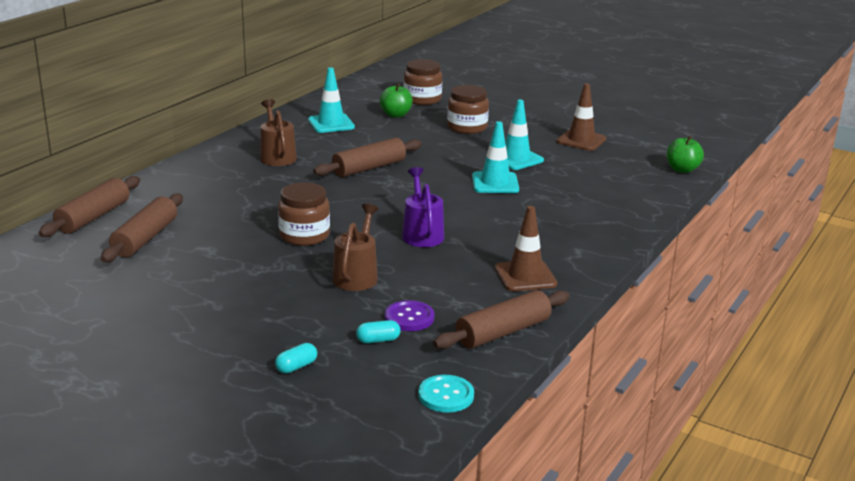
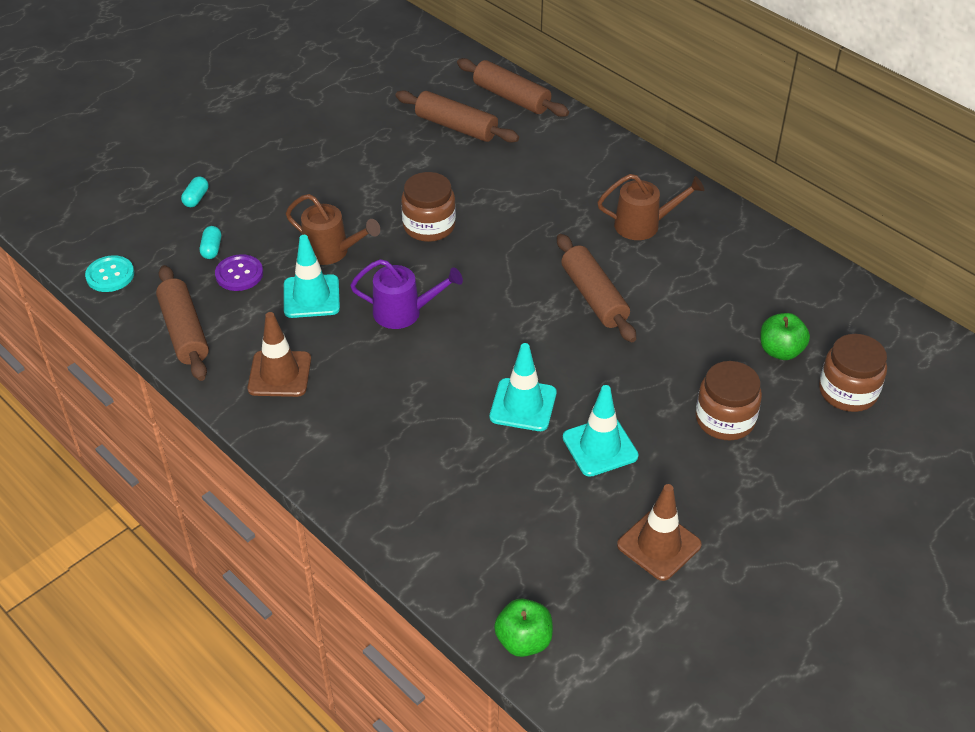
camera: 105 degrees right, 20 degrees up
turquoise capsule [275,343,317,373] -> turquoise capsule turned 45 degrees clockwise [181,176,208,207]
turquoise traffic cone [308,67,355,133] -> turquoise traffic cone moved to [284,235,340,318]

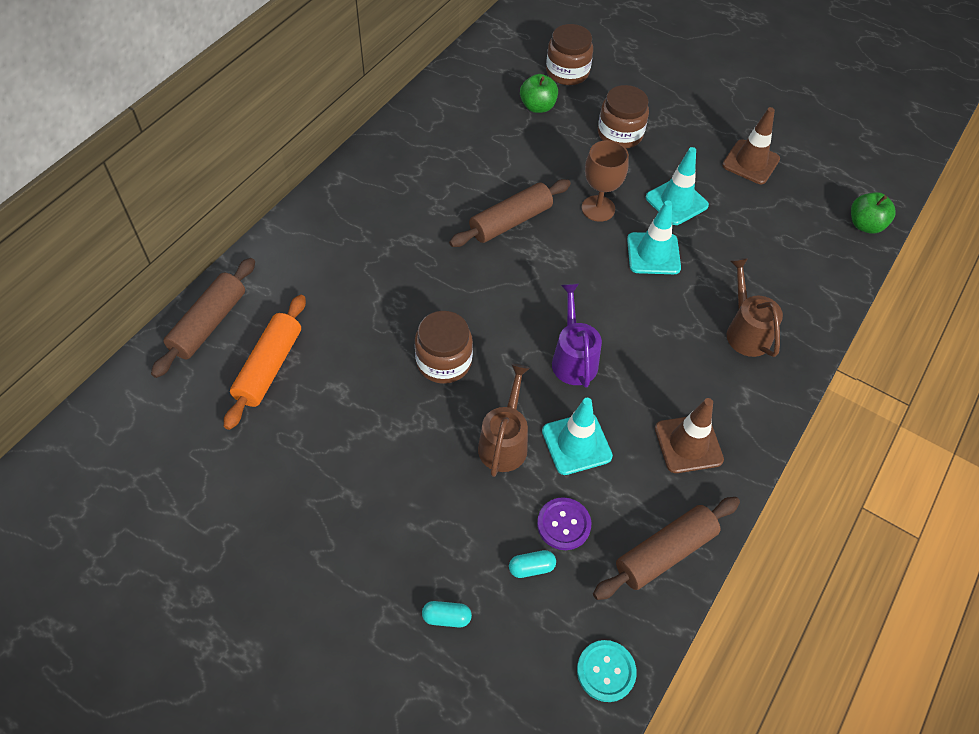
camera: 105 degrees left, 10 degrees up
brown rolling pin [395,90,519,143] -> orange rolling pin [224,295,306,430]
brown watering can [597,174,704,240] -> brown watering can moved to [727,258,783,357]
none -> brown goblet [581,140,629,222]

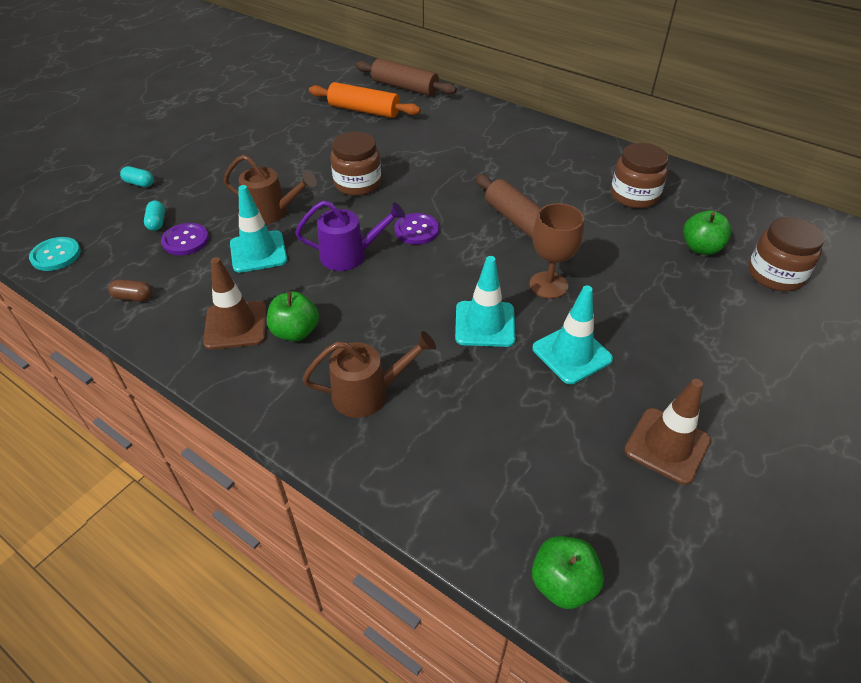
camera: 95 degrees right, 10 degrees down
turquoise capsule [422,601,472,627] -> turquoise capsule turned 75 degrees counterclockwise [120,166,154,187]
brown rolling pin [593,497,740,600] -> brown capsule [108,279,152,301]
brown jar [598,85,649,148] -> brown jar moved to [611,143,668,208]
none -> green apple [267,291,319,341]
none -> purple button [395,213,439,245]

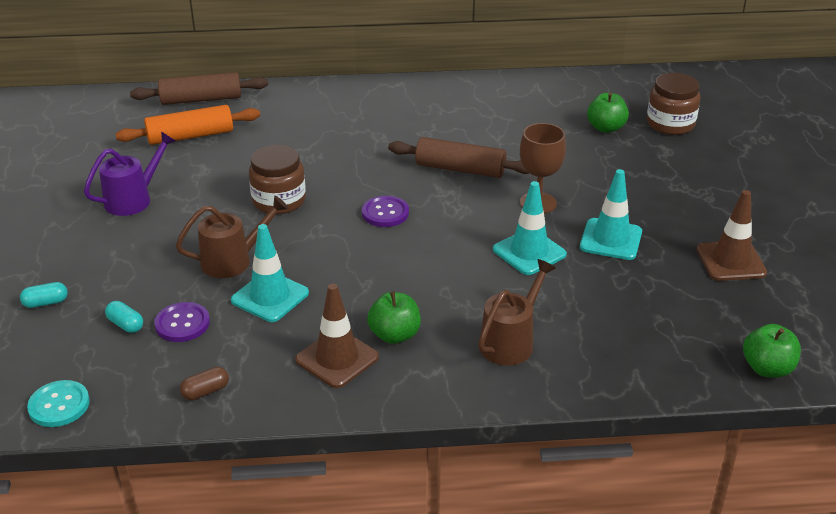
camera: 40 degrees left, 10 degrees down
purple watering can [295,200,405,271] -> purple watering can moved to [84,132,176,216]
brown jar [611,143,668,208] -> none

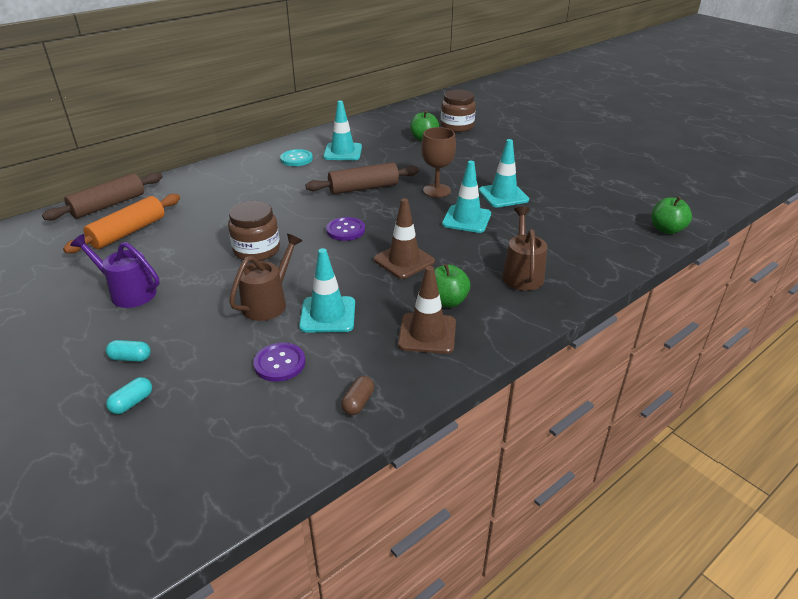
camera: 35 degrees left, 0 degrees up
turquoise button [27,380,90,427] -> turquoise button moved to [280,149,313,166]
purple watering can [84,132,176,216] -> purple watering can turned 75 degrees counterclockwise [70,234,160,308]
turquoise capsule [105,301,143,333] -> turquoise capsule moved to [106,340,151,362]
brown traffic cone [697,190,767,281] -> brown traffic cone moved to [374,198,435,279]
none -> turquoise traffic cone [323,100,362,160]

